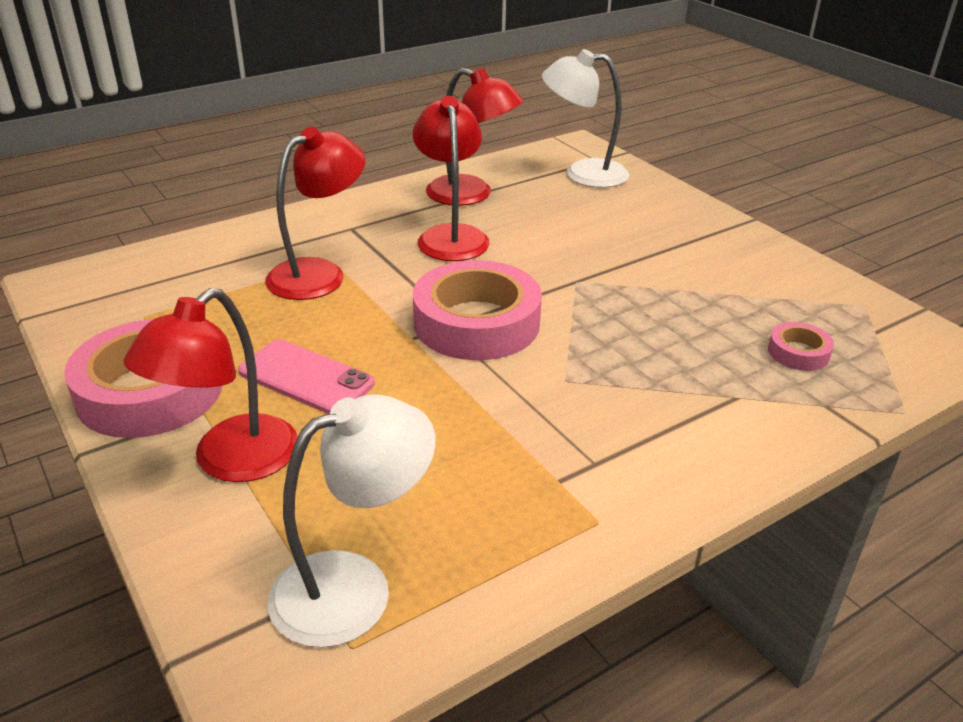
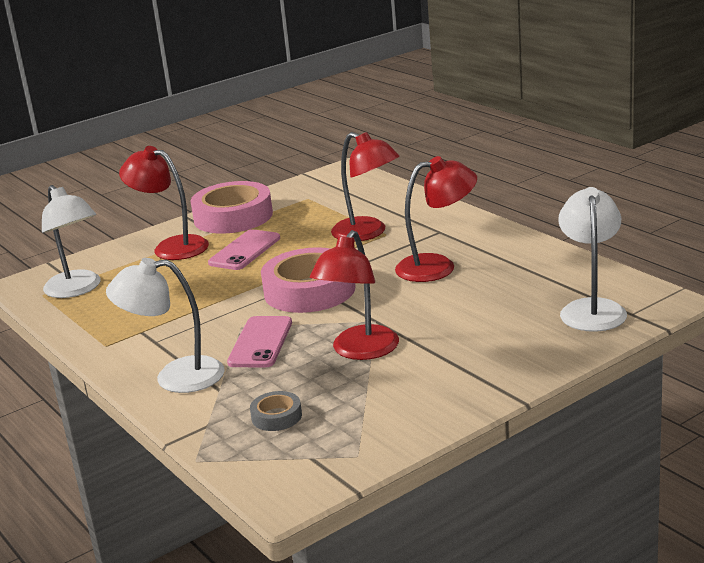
camera: 90 degrees right, 10 degrees down
red lamp [426,68,523,206] -> red lamp moved to [310,230,399,360]
pink tape [768,322,834,371] -> grey tape [250,391,302,431]
none -> white lamp [106,258,225,393]
none -> pink phone [227,316,292,367]

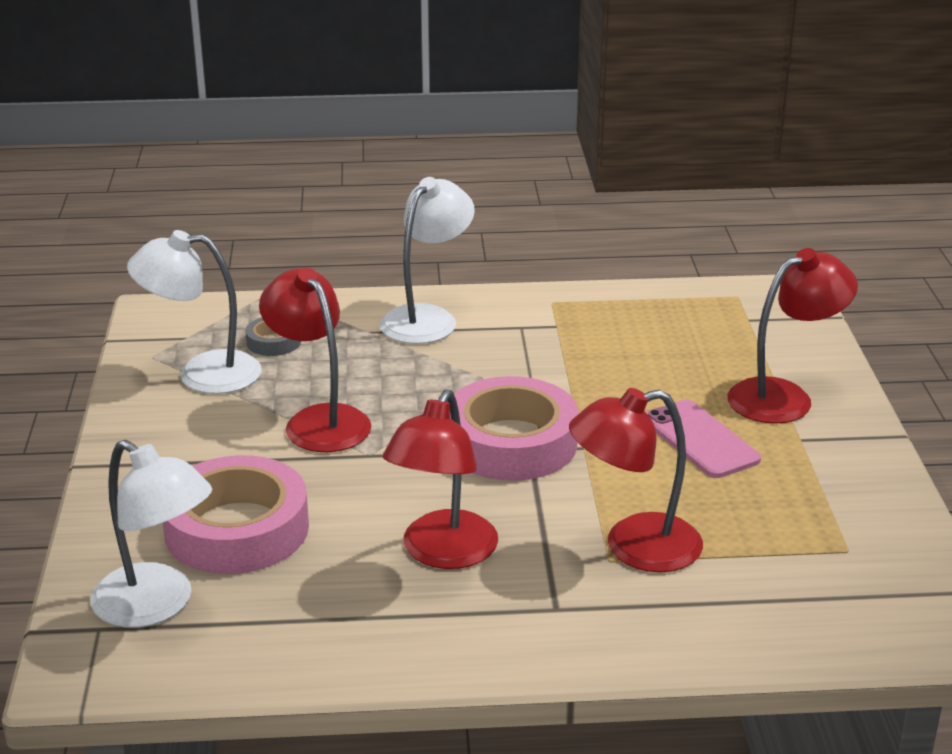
camera: 120 degrees right, 5 degrees up
white lamp [42,185,101,298] -> white lamp moved to [127,230,262,394]
pink tape [190,181,273,234] -> pink tape moved to [163,455,309,574]
pink phone [227,316,292,367] -> none

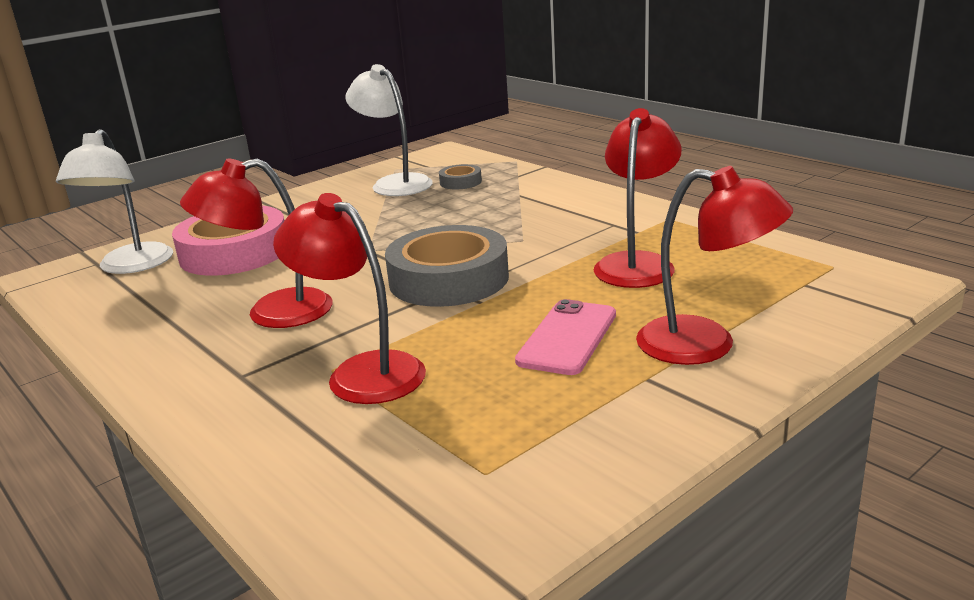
camera: 55 degrees right, 5 degrees down
red lamp [259,267,371,452] -> red lamp moved to [594,108,682,288]
white lamp [379,177,475,344] -> none
pink tape [450,376,579,481] -> grey tape [385,225,509,307]

